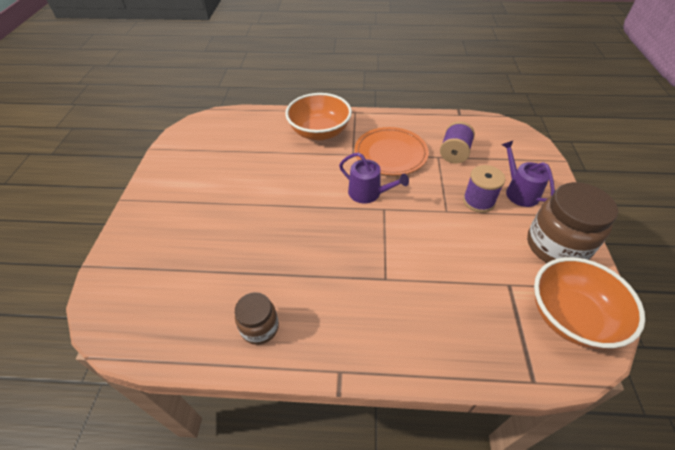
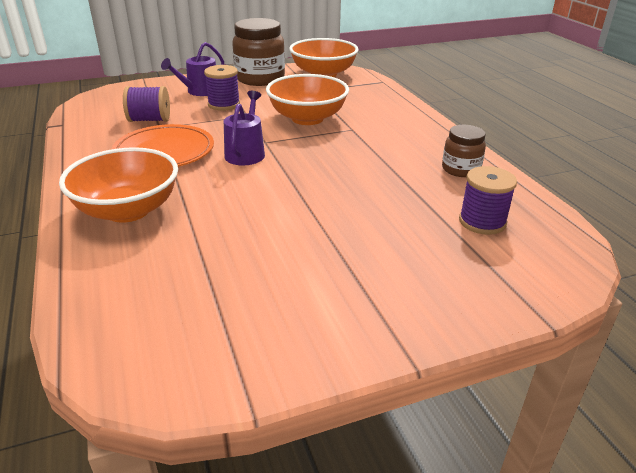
camera: 115 degrees left, 15 degrees down
none -> orange bowl [266,74,349,125]
none -> purple spool [459,166,517,235]

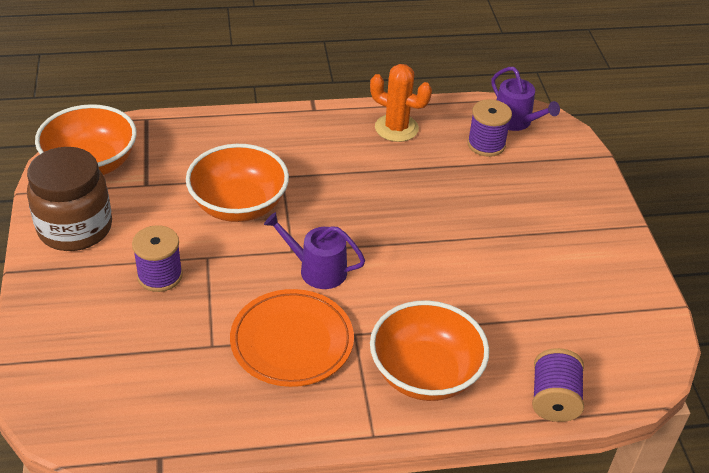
camera: 80 degrees left, 10 degrees up
purple spool [123,86,170,122] -> purple spool moved to [532,348,584,422]
purple watering can [161,42,224,96] -> purple watering can moved to [491,67,560,131]
brown jar [442,125,486,177] -> orange cactus [370,64,432,142]

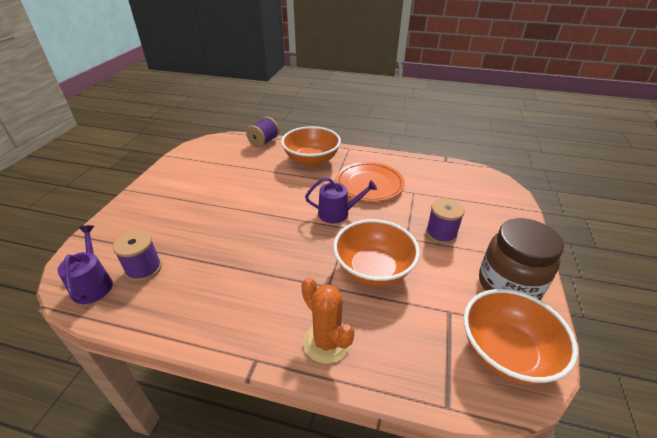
camera: 155 degrees left, 5 degrees down
purple watering can [264,212,365,289] -> purple watering can turned 45 degrees counterclockwise [305,177,377,223]
orange cactus [370,64,432,142] -> orange cactus moved to [301,277,355,364]

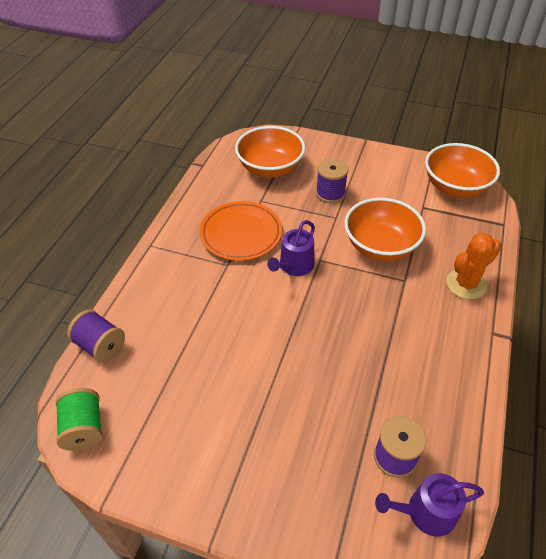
camera: 85 degrees left, 10 degrees up
orange bowl [281,126,341,166] -> orange bowl moved to [235,126,305,177]
purple watering can [305,177,377,223] -> purple watering can turned 150 degrees counterclockwise [267,220,315,276]
brown jar [479,218,564,300] -> none
none -> green spool [56,388,103,451]

